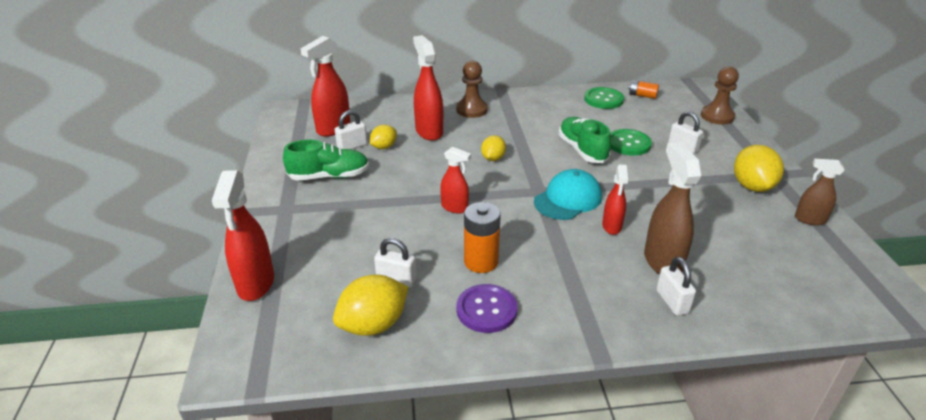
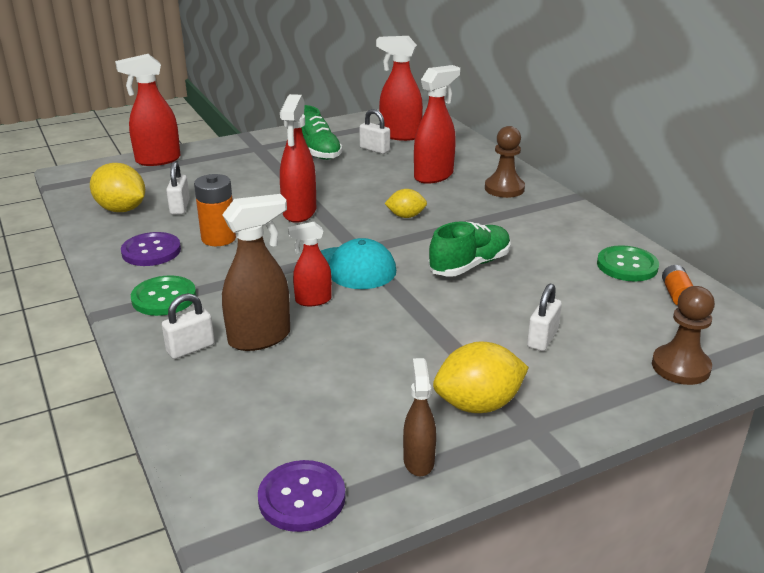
camera: 70 degrees right, 5 degrees down
yellow lemon [370,125,397,149] -> none
red spray bottle [440,147,471,214] -> red spray bottle [280,94,316,223], size x1.65
green button [610,129,652,156] -> green button moved to [131,275,196,316]
none -> purple button [258,460,346,532]

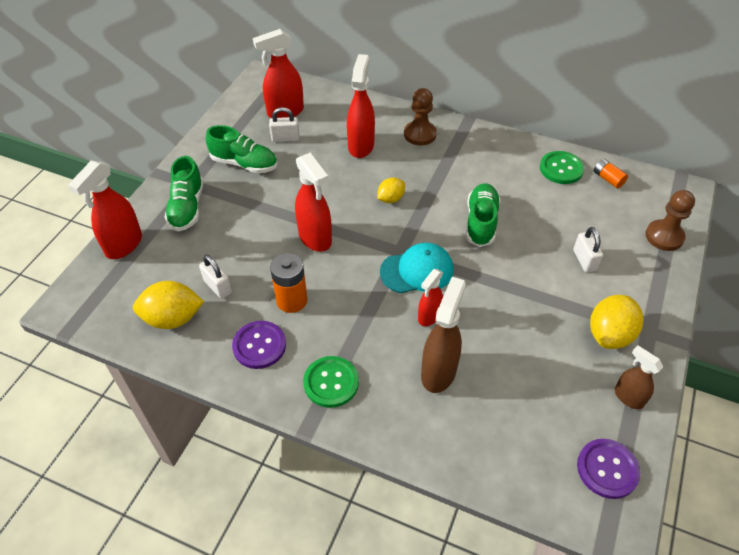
camera: 40 degrees left, 20 degrees up
white padlock [162,293,215,359] -> none
none -> green shoe [165,156,204,231]

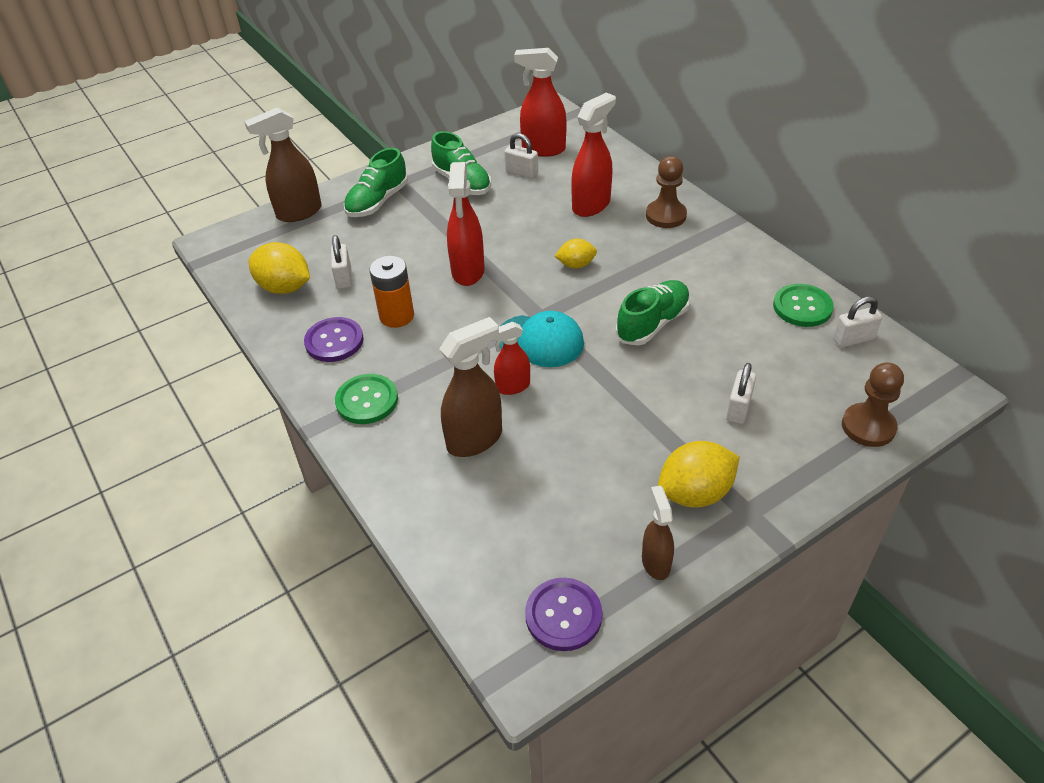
camera: 35 degrees right, 5 degrees down
red spray bottle [68,160,142,259] -> brown spray bottle [244,107,322,222]
orange battery [594,159,628,188] -> white padlock [833,297,882,347]

